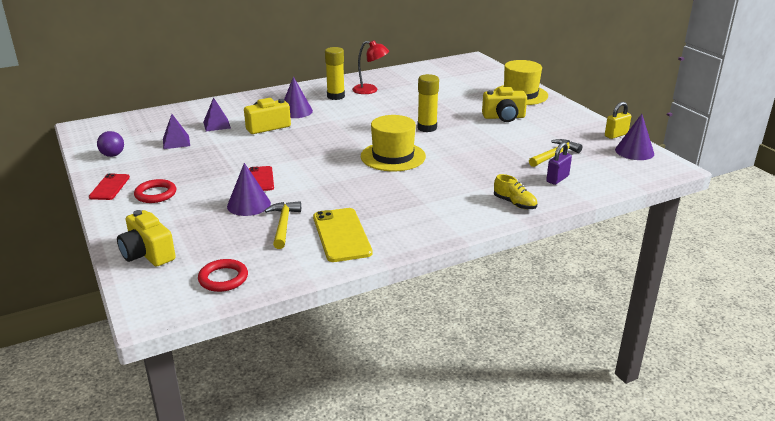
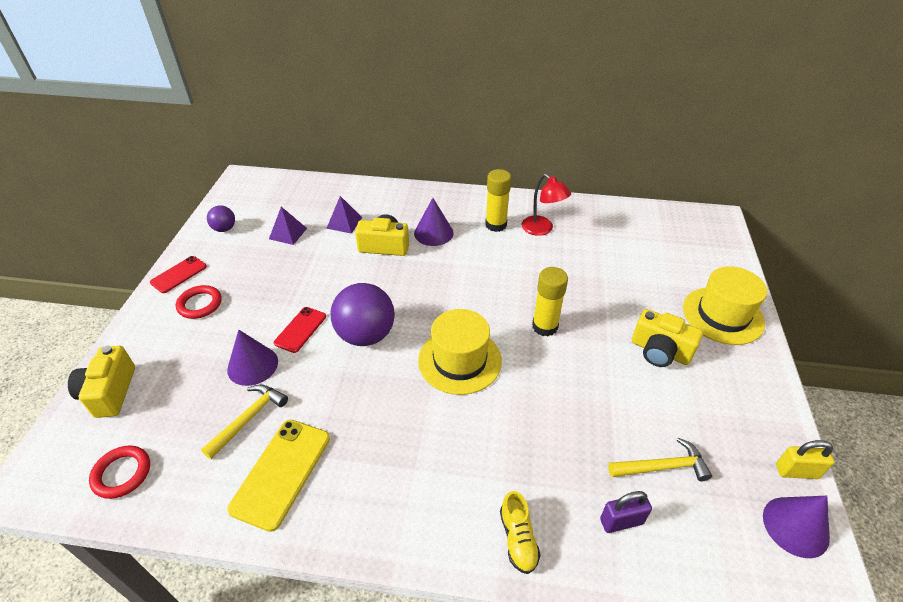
camera: 35 degrees right, 15 degrees up
none -> purple ball [331,283,395,346]

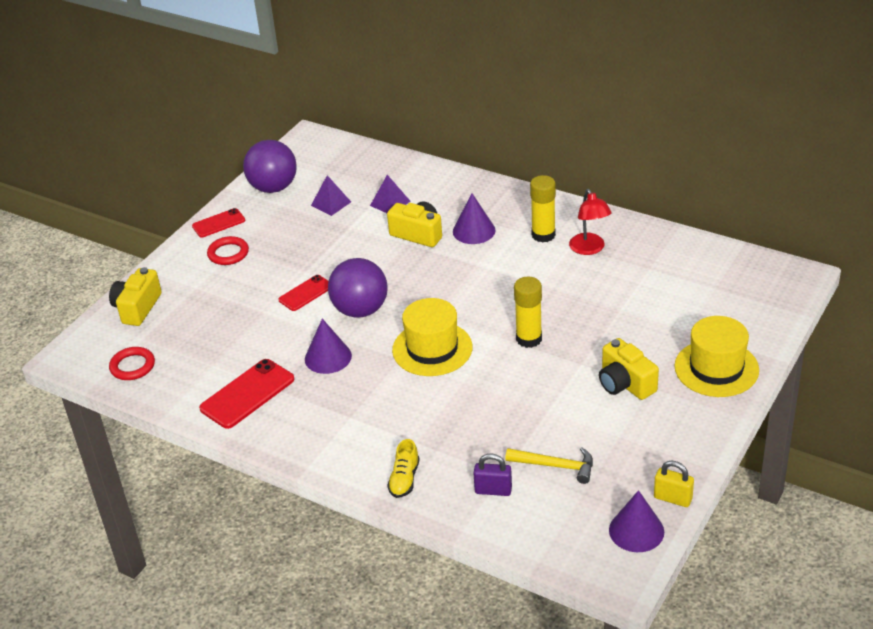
camera: 25 degrees right, 5 degrees down
yellow hammer [201,384,288,459] -> none
purple ball [207,205,235,232] -> purple ball [243,140,297,193], size x1.94
purple cone [227,330,278,386] -> purple cone moved to [305,319,352,374]
yellow phone [227,420,330,532] -> red phone [199,359,294,429]

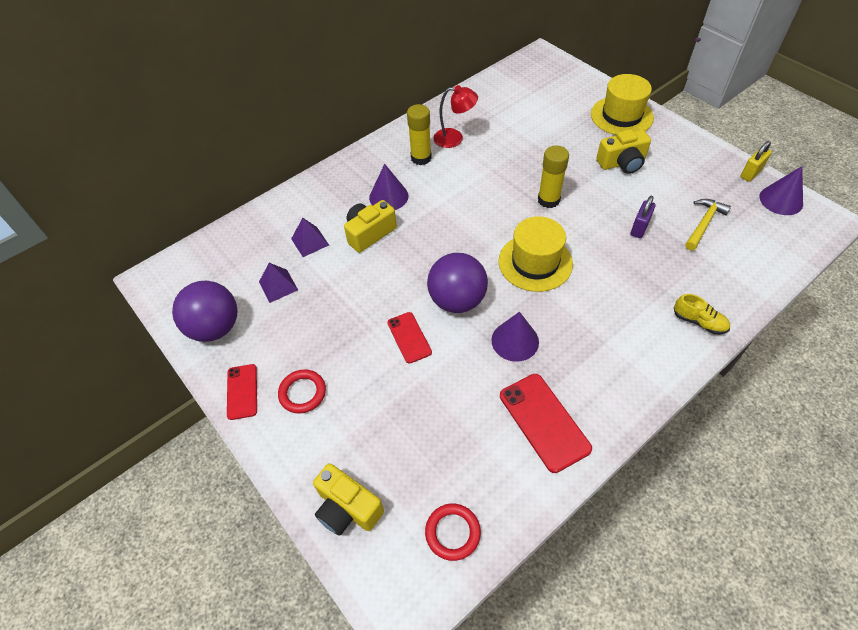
camera: 70 degrees left, 15 degrees up
purple padlock [474,453,512,496] -> purple padlock moved to [631,196,655,238]

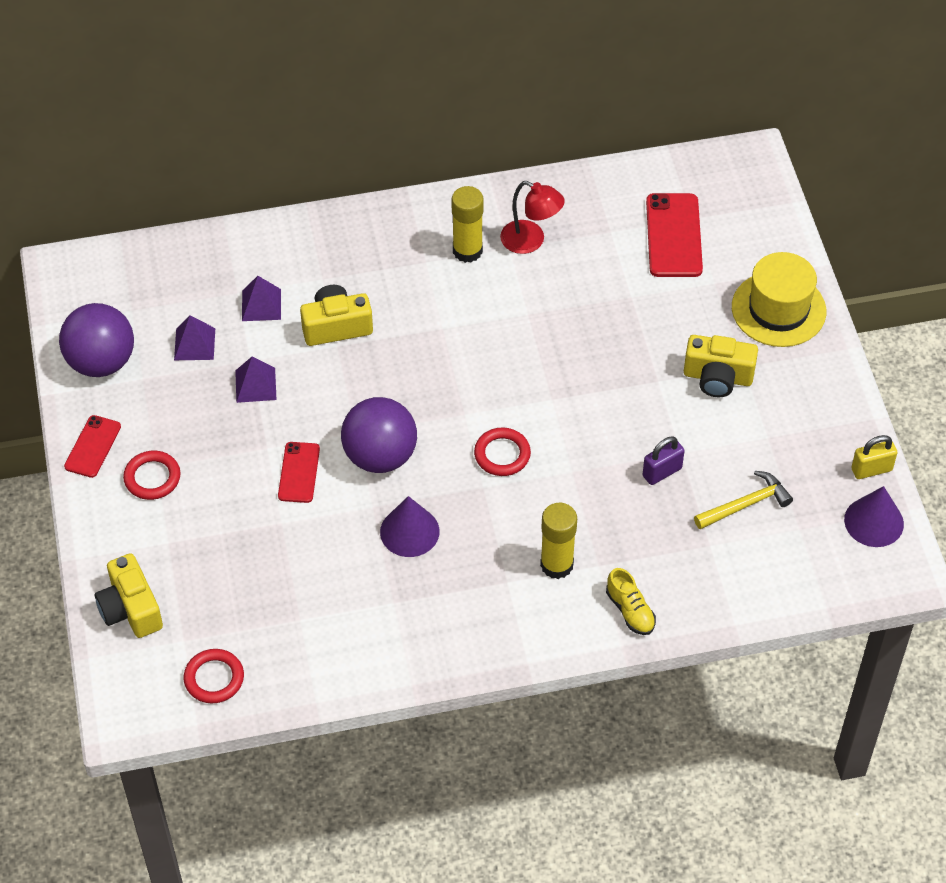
camera: 25 degrees right, 0 degrees up
purple cone [369,164,408,210] -> none
yellow hat [498,216,573,292] -> red ring [474,428,531,476]
red phone [500,374,592,473] -> red phone moved to [646,193,703,277]
yellow glue stick [538,145,569,208] -> yellow glue stick moved to [540,503,577,579]
none -> purple pyramid [235,357,277,403]

